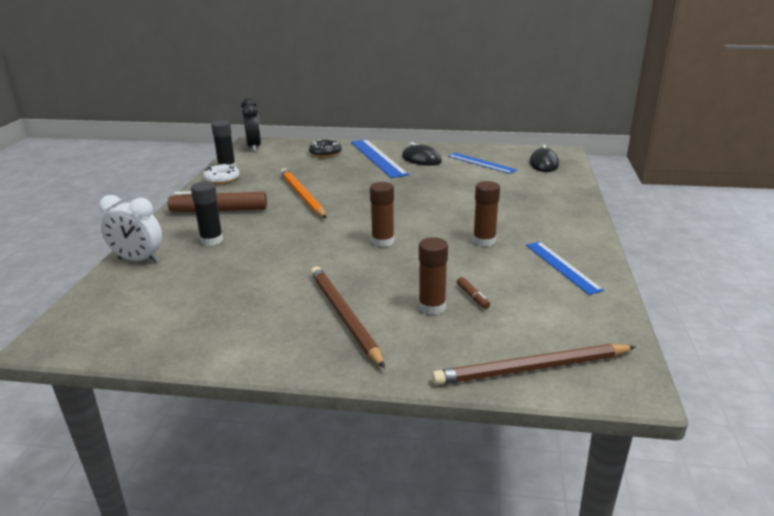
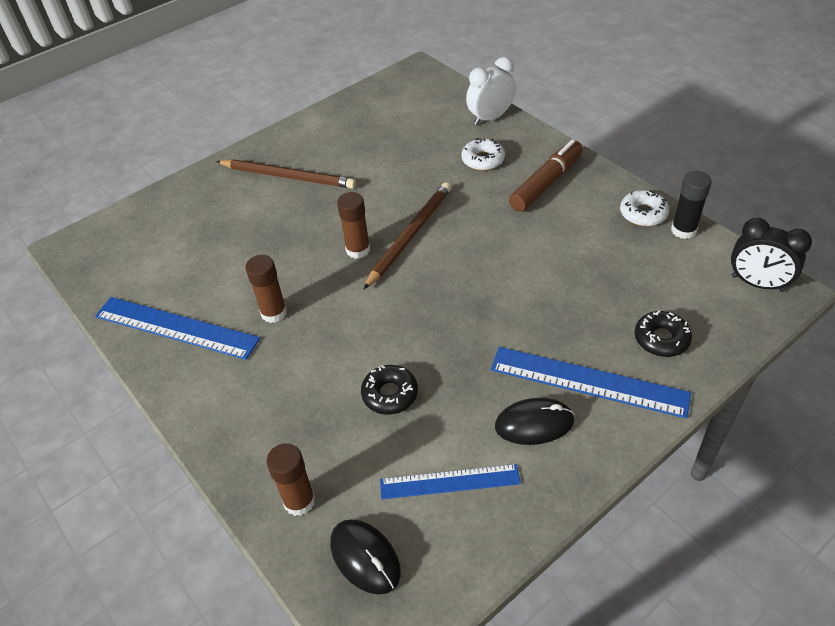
camera: 135 degrees right, 20 degrees up
black glue stick [191,182,223,246] -> white donut [461,138,505,171]
orange pencil [280,168,327,218] -> none
brown glue stick [419,237,448,315] -> brown glue stick moved to [266,443,315,516]
brown pencil [432,344,635,385] -> brown pencil moved to [363,182,451,290]
brown marker [457,277,490,309] -> none
blue ruler [526,242,604,295] -> blue ruler [95,297,260,360], size x1.53
none -> black donut [361,365,418,415]

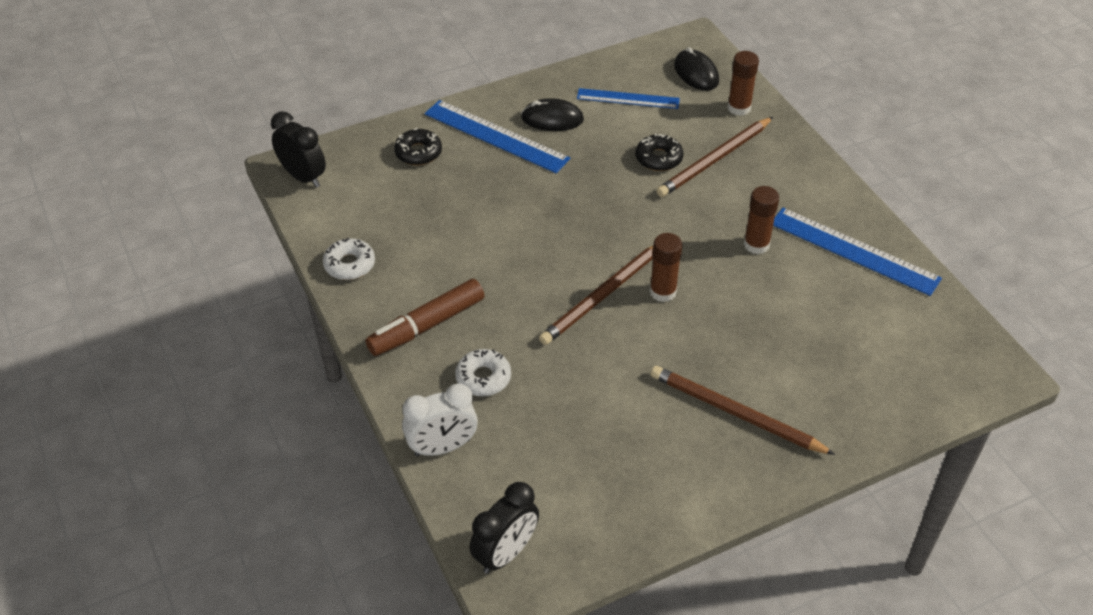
camera: 170 degrees left, 0 degrees up
black glue stick [671,171,712,239] -> none
none -> black clock [470,482,539,574]
none -> brown pencil [656,117,773,197]

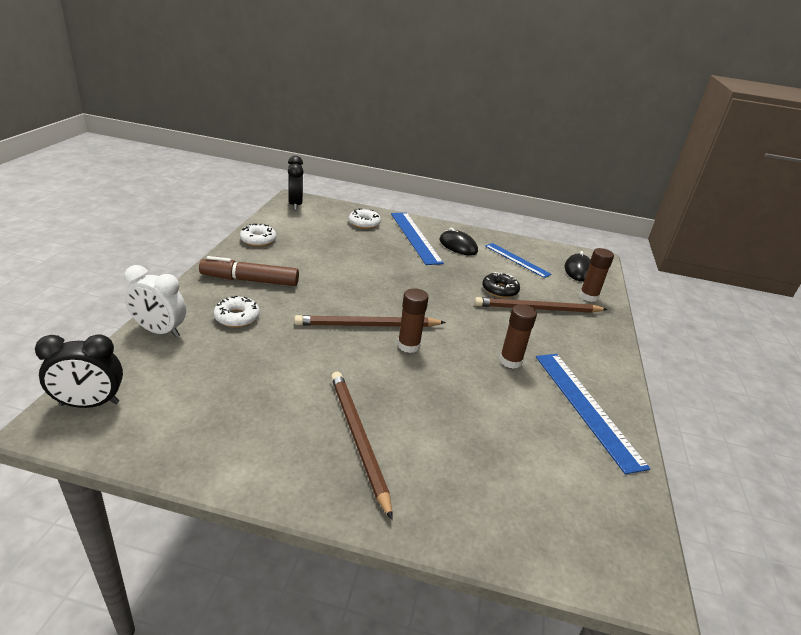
camera: 35 degrees right, 15 degrees down
black donut [394,128,442,165] -> white donut [349,208,381,229]

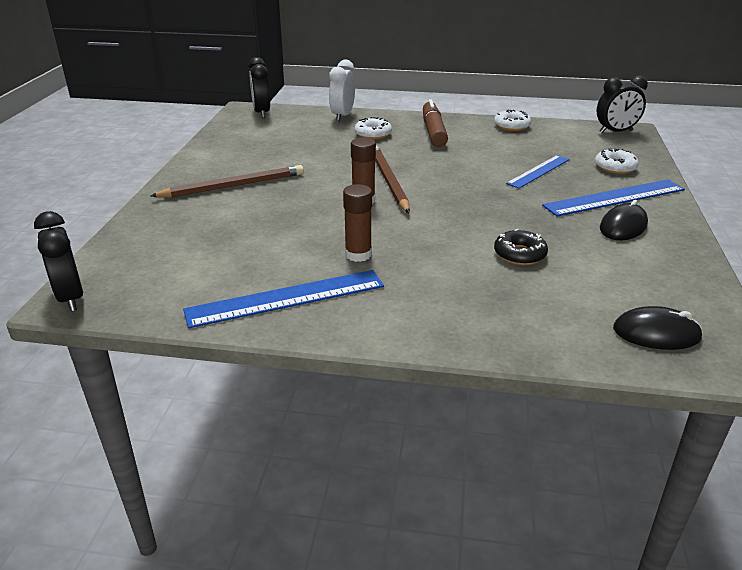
camera: 90 degrees right, 0 degrees up
brown pencil [474,297,608,313] -> none
blue ruler [485,243,552,278] -> blue ruler moved to [506,155,570,188]
brown glue stick [579,248,614,302] -> none
none -> black clock [34,211,83,311]

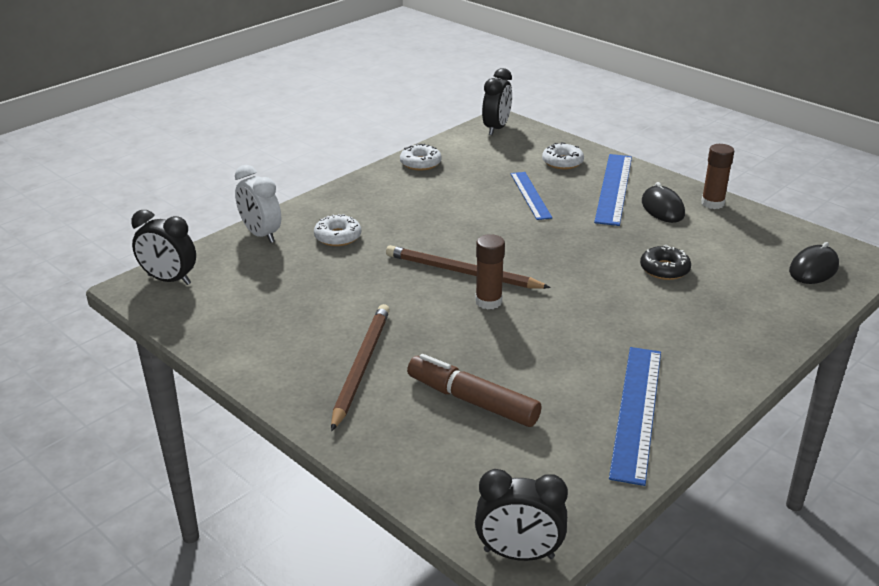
camera: 55 degrees left, 0 degrees up
brown glue stick [343,184,372,262] -> brown glue stick moved to [701,144,734,209]
brown marker [423,99,448,147] -> brown marker moved to [407,354,541,427]

